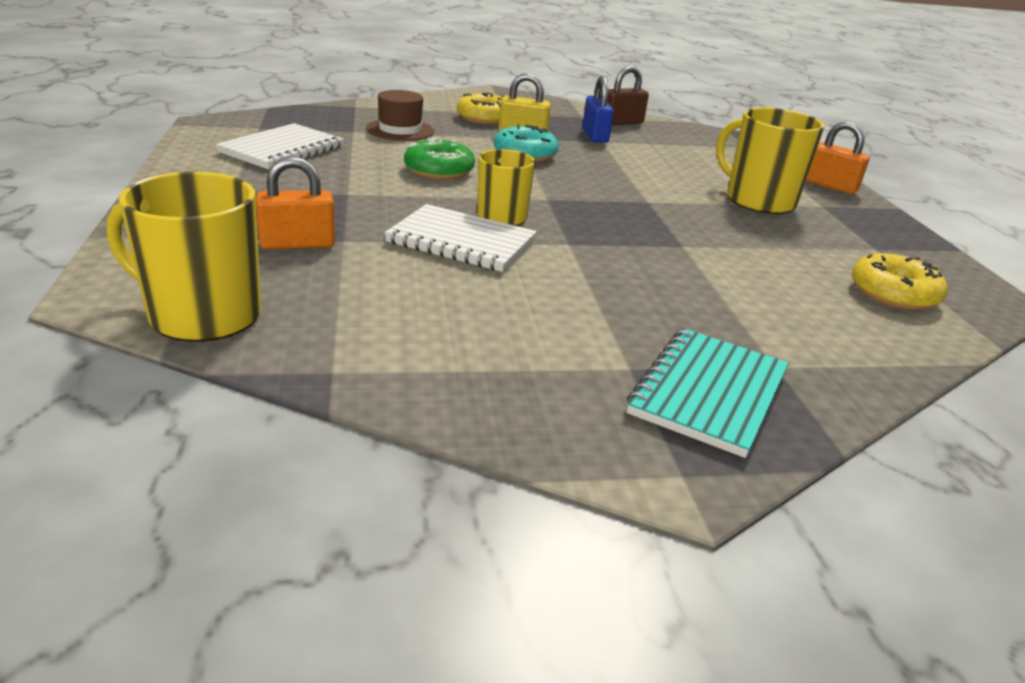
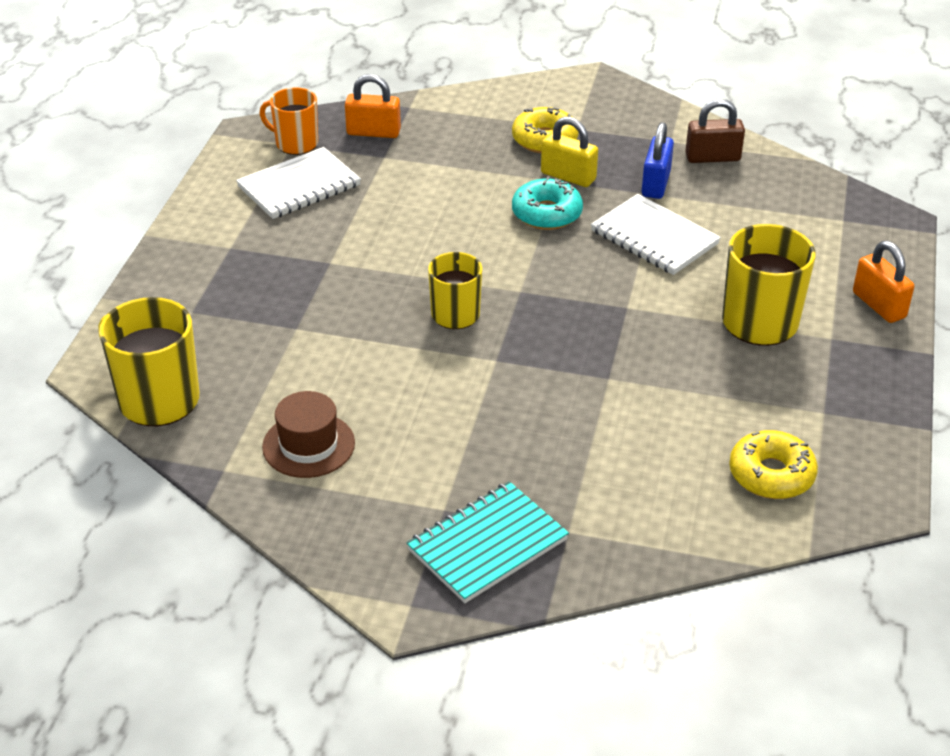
camera: 25 degrees right, 10 degrees up
orange padlock [256,156,335,249] -> orange padlock moved to [345,74,401,138]
brown hat [366,90,434,141] -> brown hat moved to [262,391,355,478]
white notebook [384,204,537,272] -> white notebook moved to [591,194,721,275]
green donut [404,138,475,180] -> none
none -> orange mug [260,87,318,155]

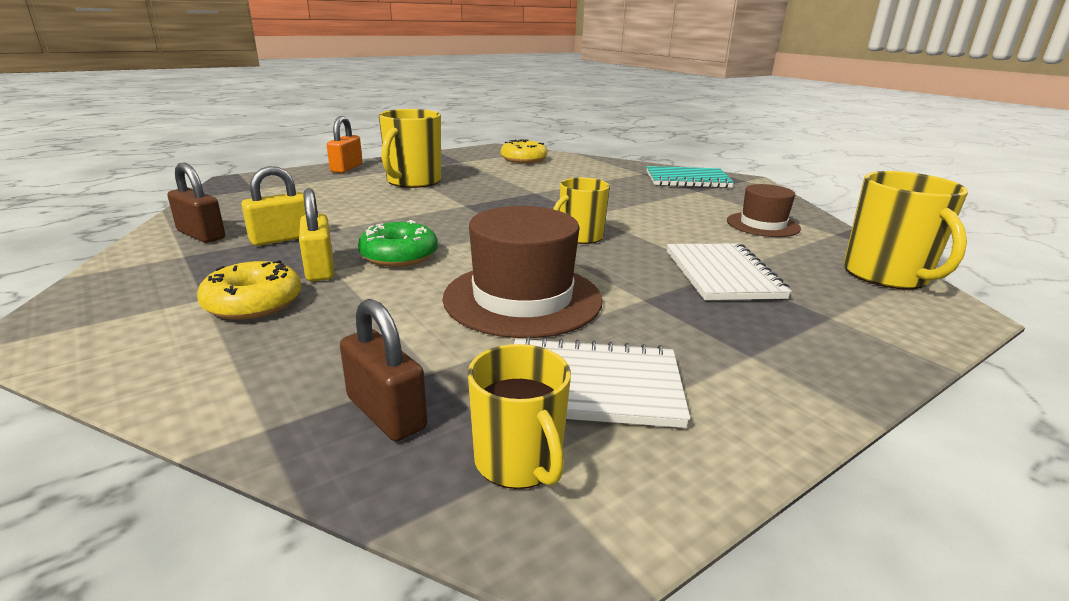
camera: 140 degrees left, 15 degrees down
orange mug [260,87,318,155] -> yellow mug [468,344,571,489]
orange padlock [345,74,401,138] -> brown padlock [340,299,427,441]
turquoise donut [512,176,583,230] -> green donut [358,220,438,267]
white notebook [591,194,721,275] -> white notebook moved to [667,243,792,300]
blue padlock [642,122,674,199] -> yellow padlock [241,166,306,246]
none -> brown hat [443,206,603,338]

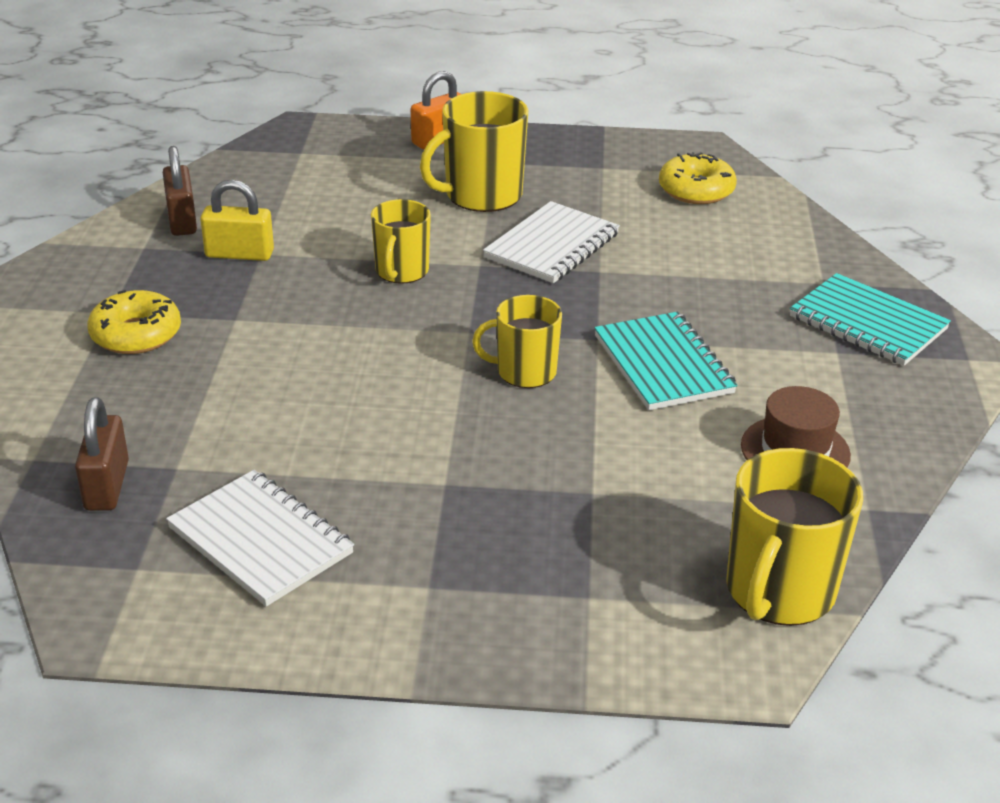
camera: 40 degrees right, 10 degrees up
yellow padlock [299,188,334,281] -> none
green donut [358,220,438,267] -> none
brown hat [443,206,603,338] -> none
yellow mug [468,344,571,489] -> yellow mug moved to [371,199,431,284]
white notebook [667,243,792,300] -> white notebook moved to [483,201,620,283]
none -> turquoise notebook [594,312,737,410]

